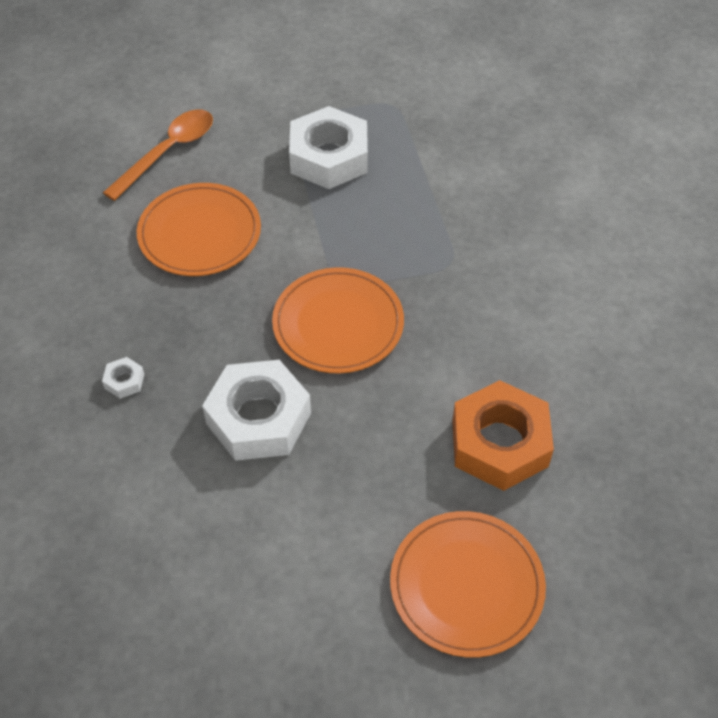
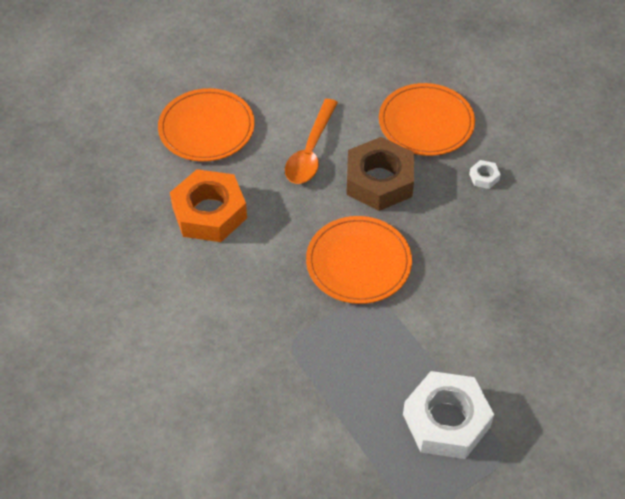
camera: 160 degrees right, 0 degrees up
orange spoon [103,109,213,201] -> orange spoon moved to [285,99,338,184]
orange plate [137,183,261,276] -> orange plate moved to [379,83,475,156]
white nut [202,360,311,461] -> brown nut [346,137,414,211]

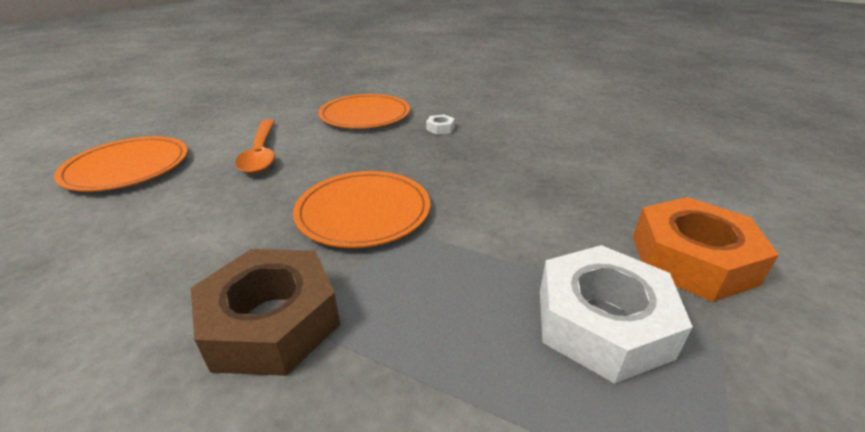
camera: 30 degrees left, 20 degrees down
orange nut [170,169,247,242] -> orange nut moved to [633,197,779,302]
brown nut [346,137,414,211] -> brown nut moved to [191,249,340,376]

